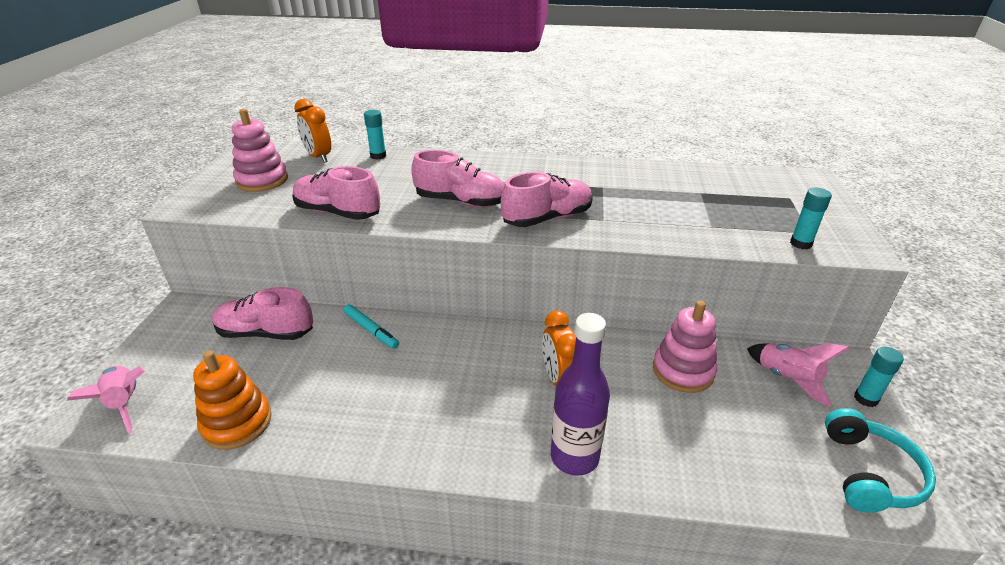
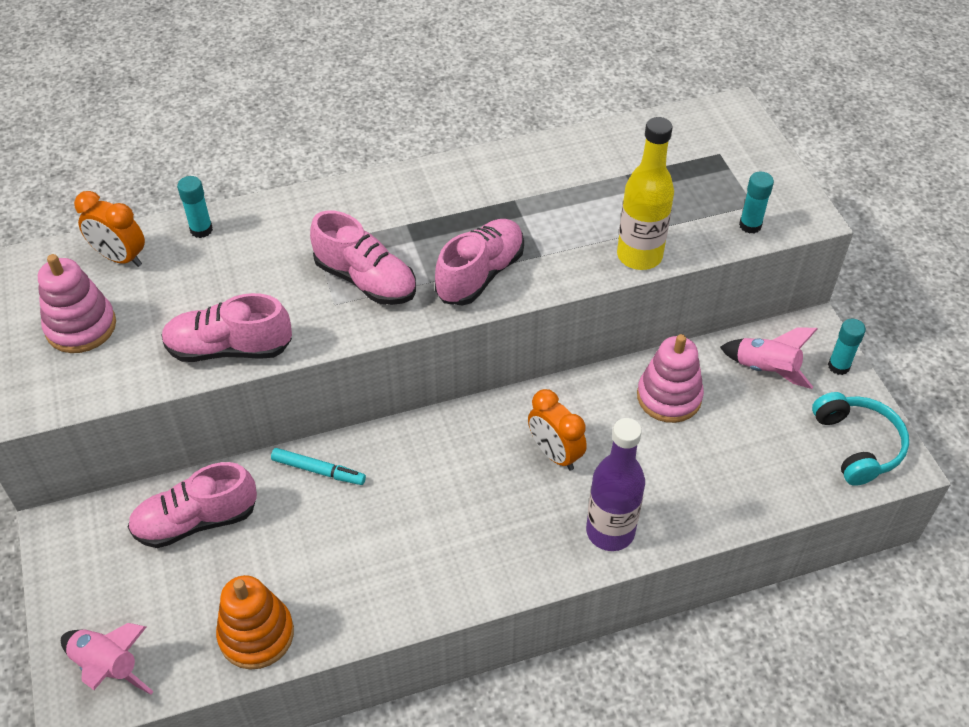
camera: 25 degrees left, 15 degrees up
pink shoe [411,150,505,207] -> pink shoe turned 45 degrees clockwise [310,211,416,305]
none -> yellow bottle [617,117,674,270]

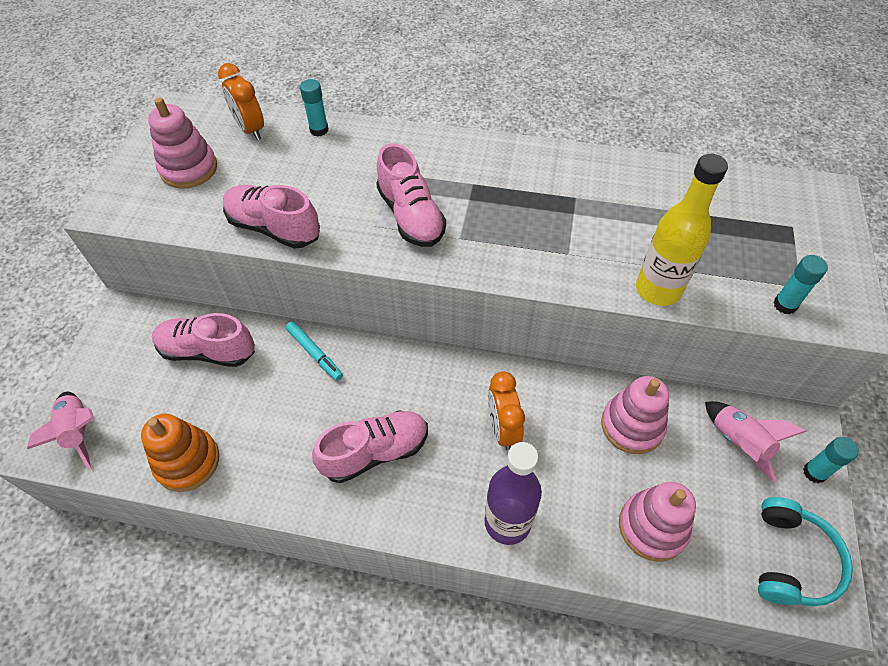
camera: 30 degrees right, 5 degrees up
pink shoe [435,219,524,305] -> pink shoe moved to [312,411,428,483]
none -> pink stacking toy [619,482,696,562]

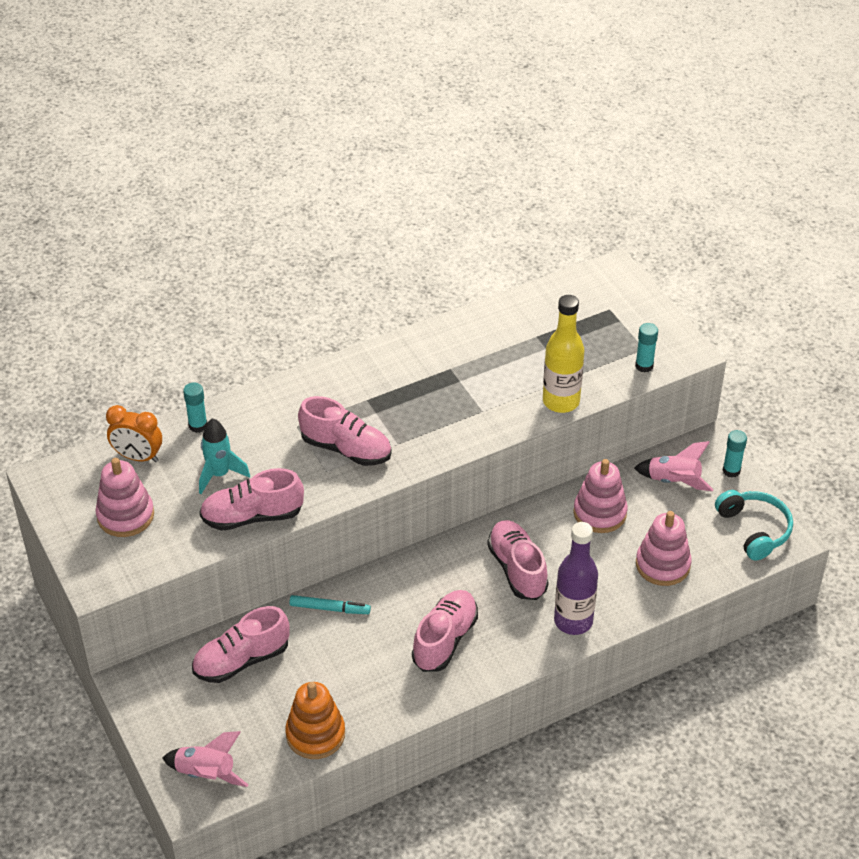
camera: 40 degrees left, 10 degrees down
orange clock [488,371,525,450] -> pink shoe [487,520,549,600]
none -> turquoise rocket [199,418,250,494]

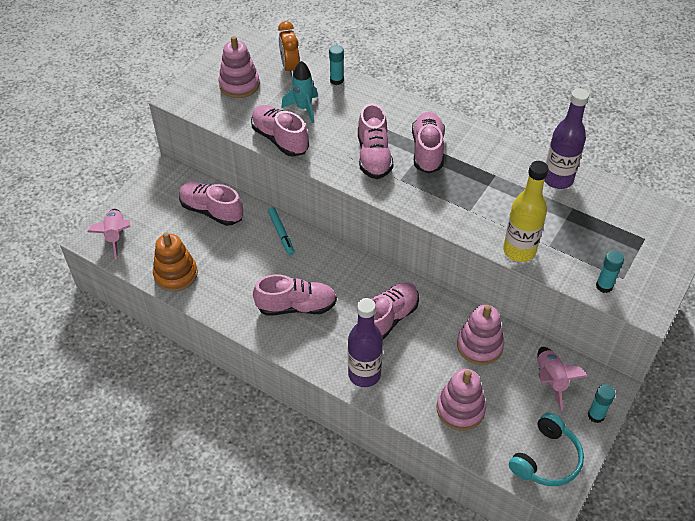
camera: 60 degrees right, 5 degrees up
none -> pink shoe [412,112,445,173]
none -> purple bottle [545,88,589,189]

